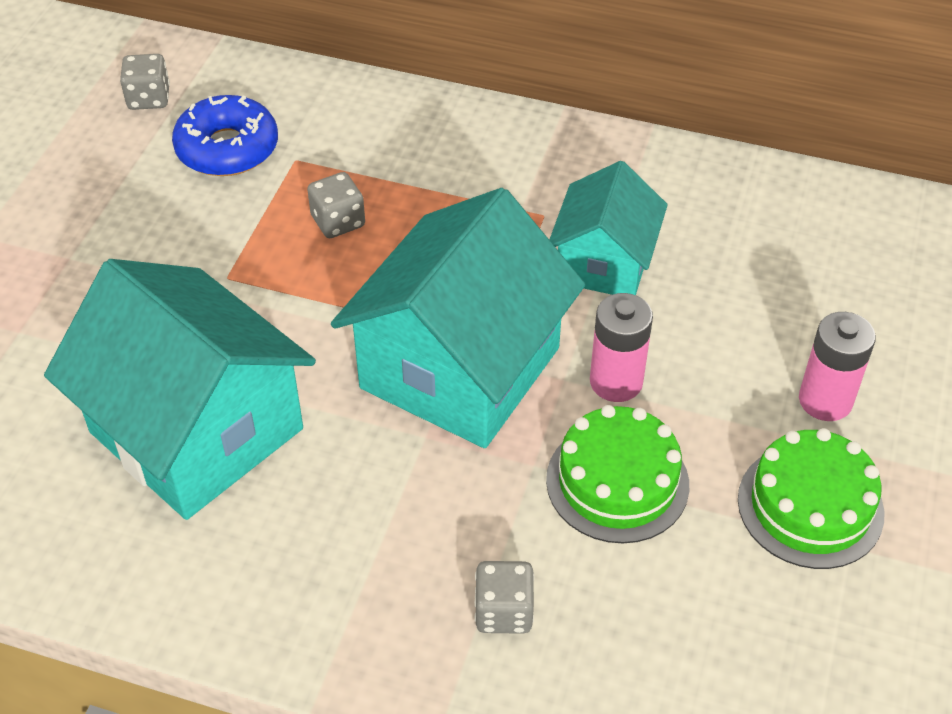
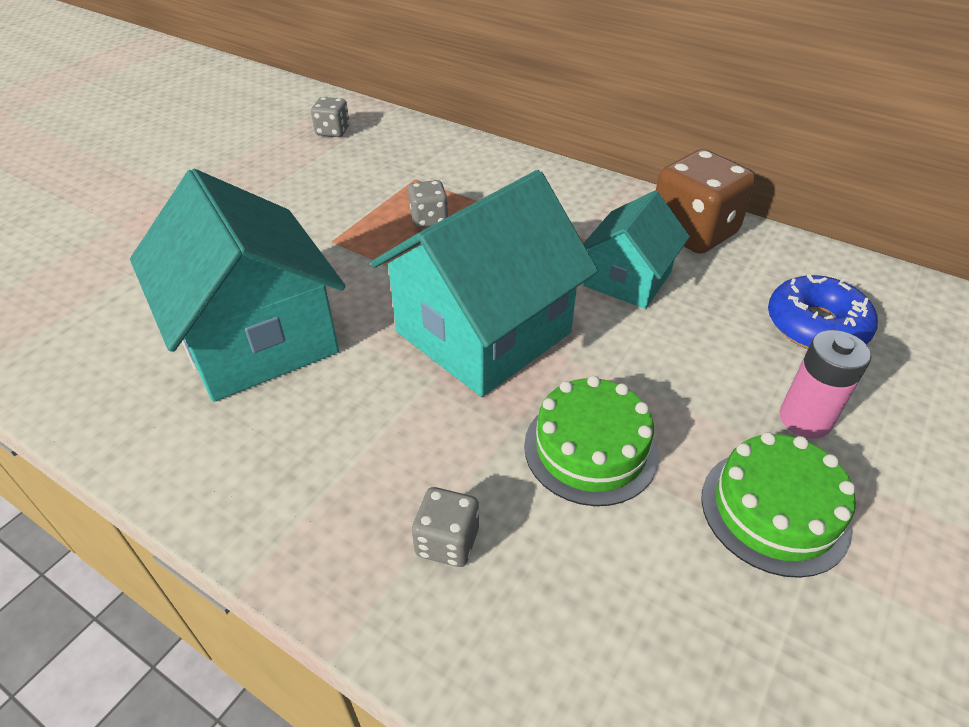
camera: 15 degrees right, 5 degrees down
blue donut [172,95,278,176] -> blue donut moved to [768,274,878,349]
pink battery [590,293,653,402] -> none
none -> brown dice [656,149,756,254]

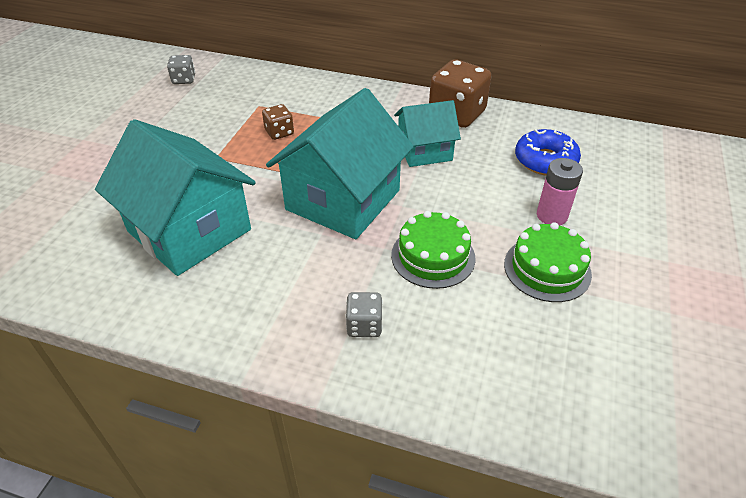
camera: 15 degrees left, 0 degrees up
grey dice [408,180,449,228] -> brown dice [262,104,294,140]
turquoise house [583,191,690,309] -> turquoise house turned 60 degrees clockwise [394,100,461,167]

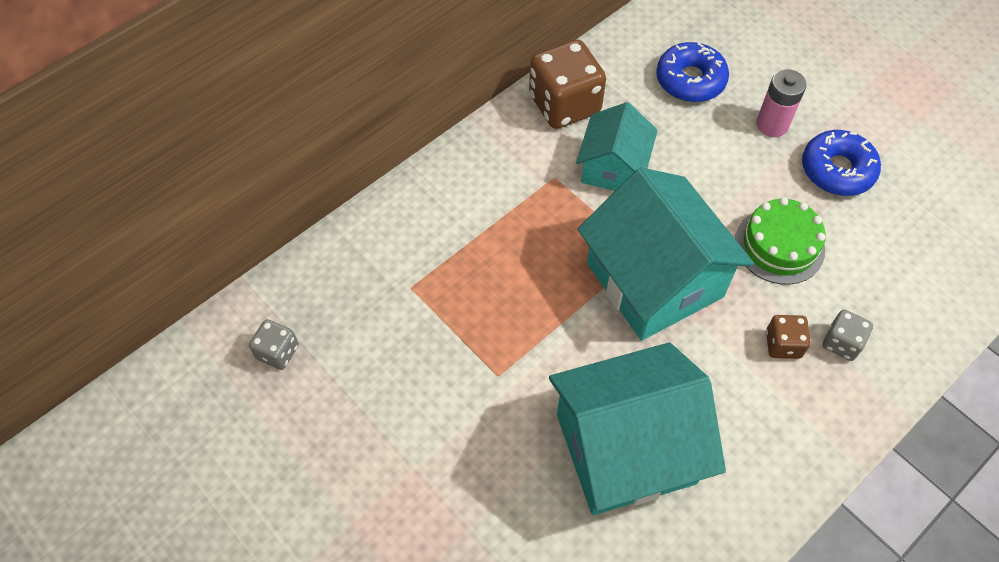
camera: 60 degrees left, 15 degrees up
brown dice [262,104,294,140] -> brown dice moved to [766,315,811,359]
green cake [504,222,592,302] -> blue donut [802,130,881,196]

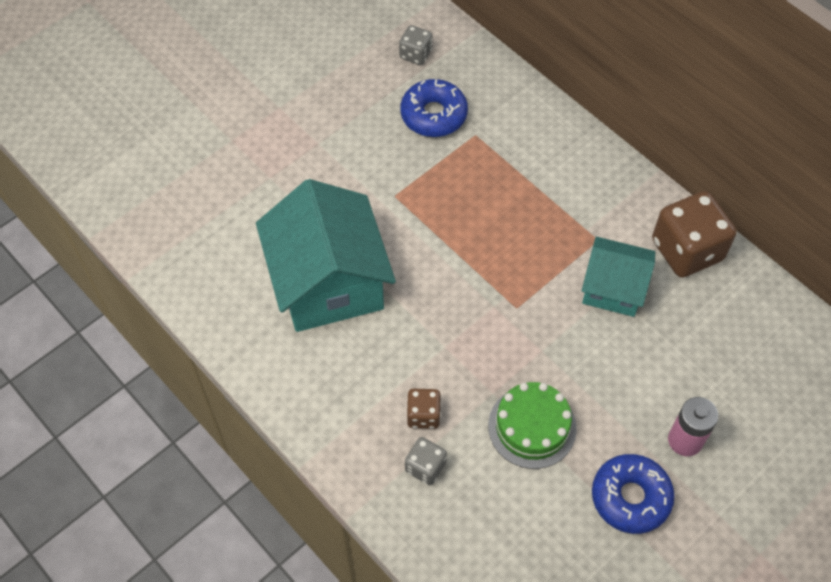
camera: 90 degrees right, 0 degrees up
turquoise house [578,167,754,340] -> none
blue donut [656,42,729,102] -> blue donut moved to [401,79,468,137]

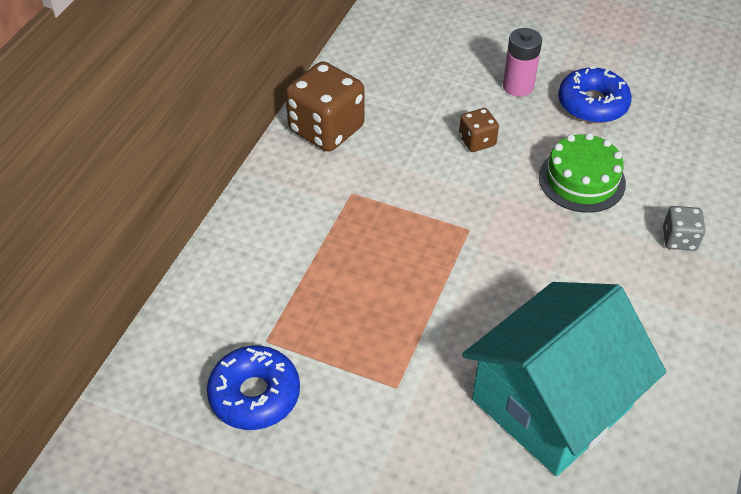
camera: 115 degrees left, 10 degrees down
grey dice [399,25,432,65] -> none
brown dice [407,389,441,429] -> brown dice moved to [459,108,499,152]
turquoise house [582,237,655,317] -> none

